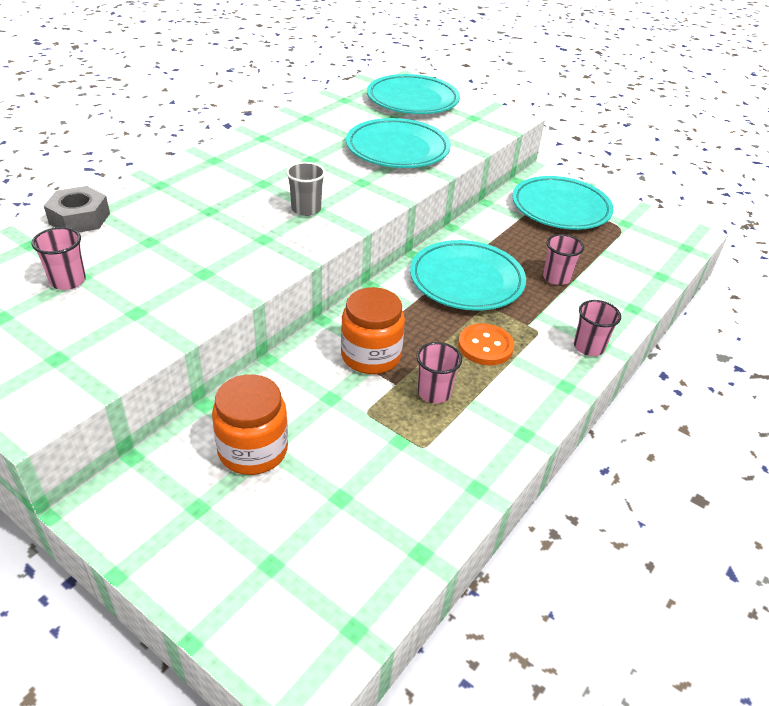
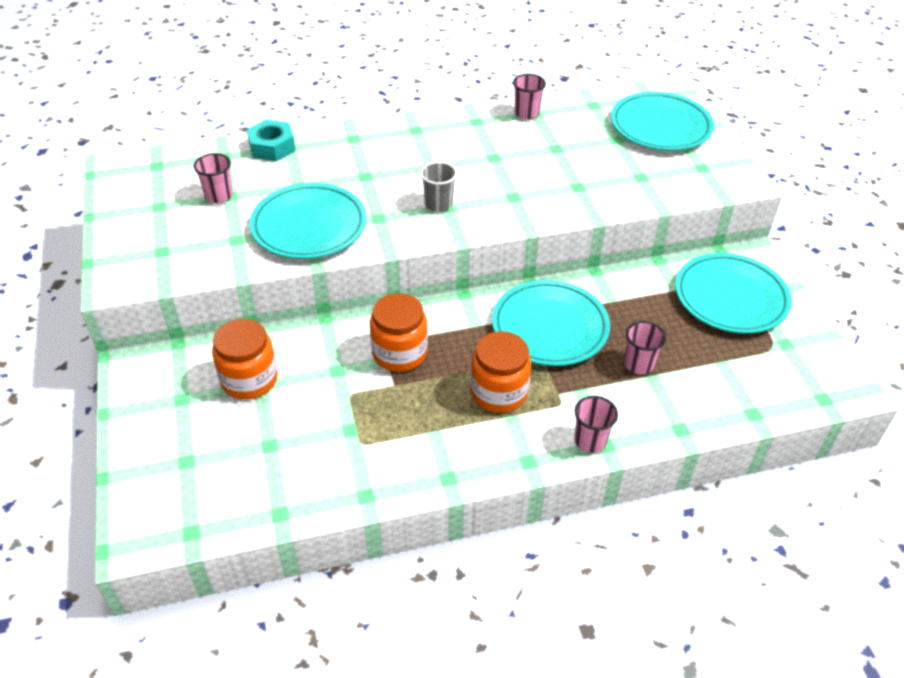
camera: 40 degrees right, 5 degrees up
grey nut [44,186,110,232] -> turquoise nut [247,120,296,161]
turquoise plate [346,118,451,168] -> turquoise plate moved to [250,183,367,259]
pink cup [417,342,462,403] -> pink cup moved to [513,74,546,119]
orange button [458,323,514,365] -> orange jar [470,331,531,413]

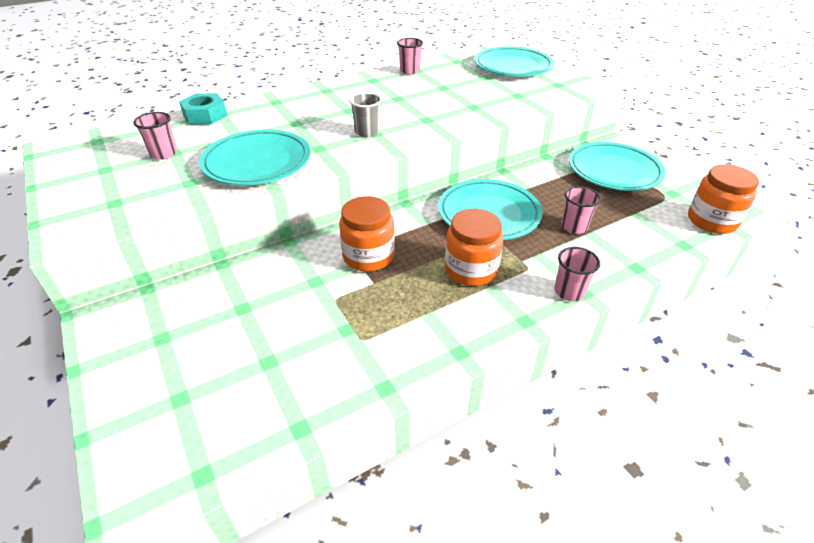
camera: 15 degrees left, 5 degrees down
orange jar [212,319,278,400] -> orange jar moved to [688,164,759,234]

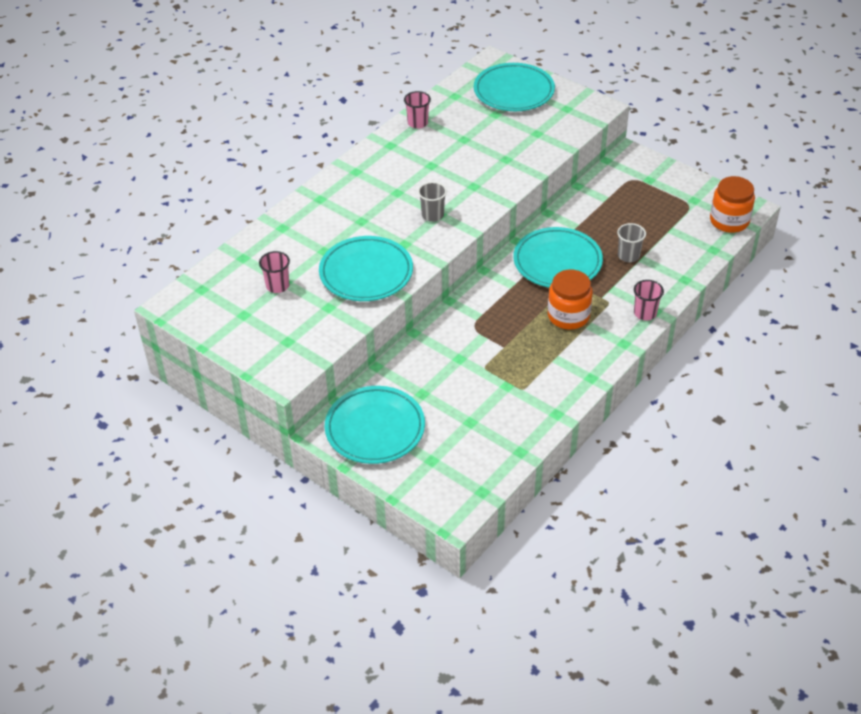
camera: 20 degrees left, 5 degrees up
turquoise nut [179,93,227,125] -> none
orange jar [339,196,395,272] -> none
pink cup [561,186,601,234] -> grey cup [617,223,646,262]
turquoise plate [569,142,666,191] -> turquoise plate moved to [325,386,425,464]

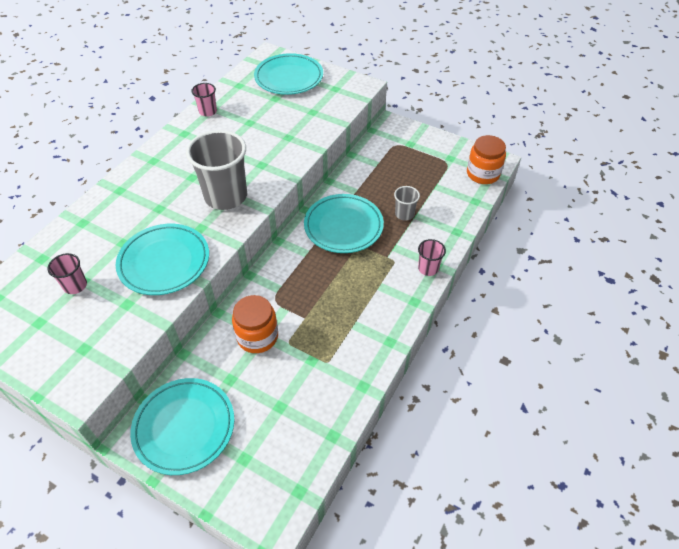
camera: 10 degrees left, 5 degrees up
grey cup [418,182,447,222] -> grey cup [186,130,247,210], size x2.08
orange jar [548,270,593,330] -> orange jar moved to [232,295,278,353]

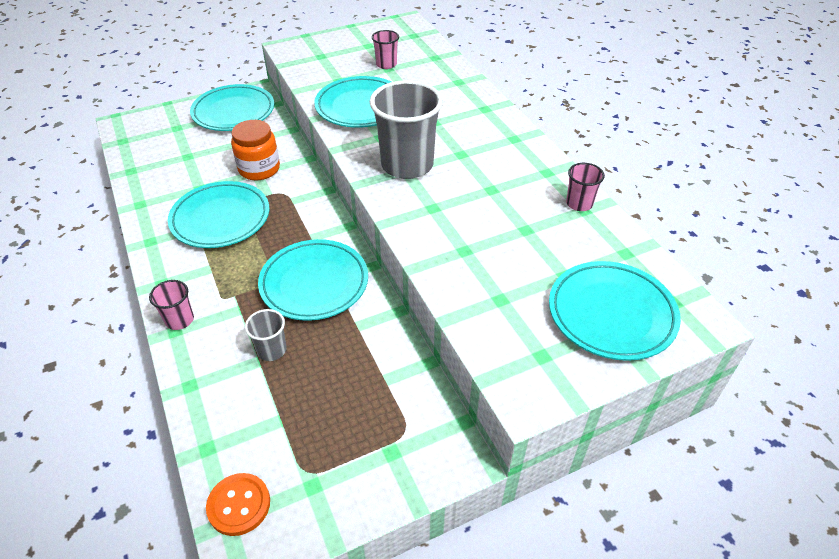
camera: 125 degrees right, 5 degrees down
orange jar [467,135,506,184] -> orange button [206,473,270,536]
none -> turquoise plate [168,181,269,248]

